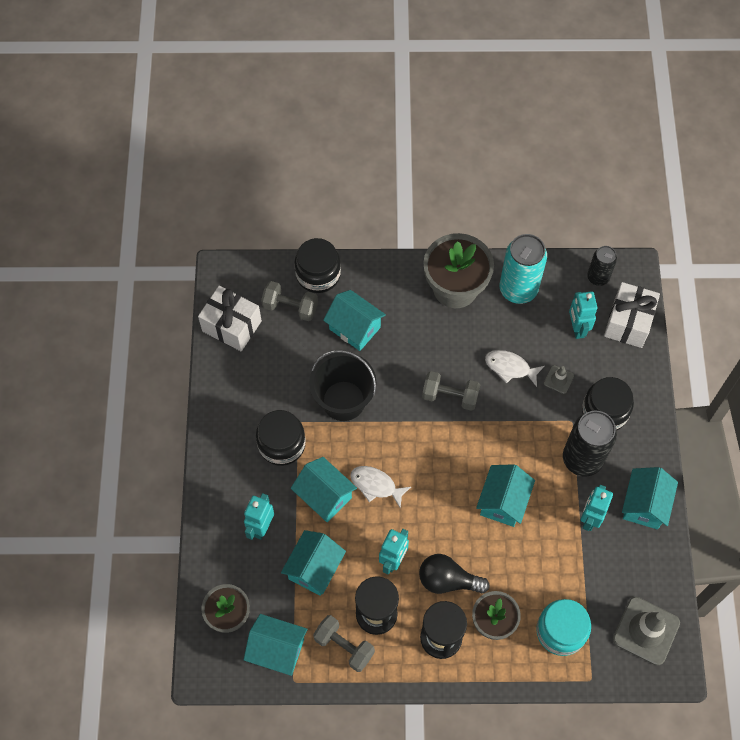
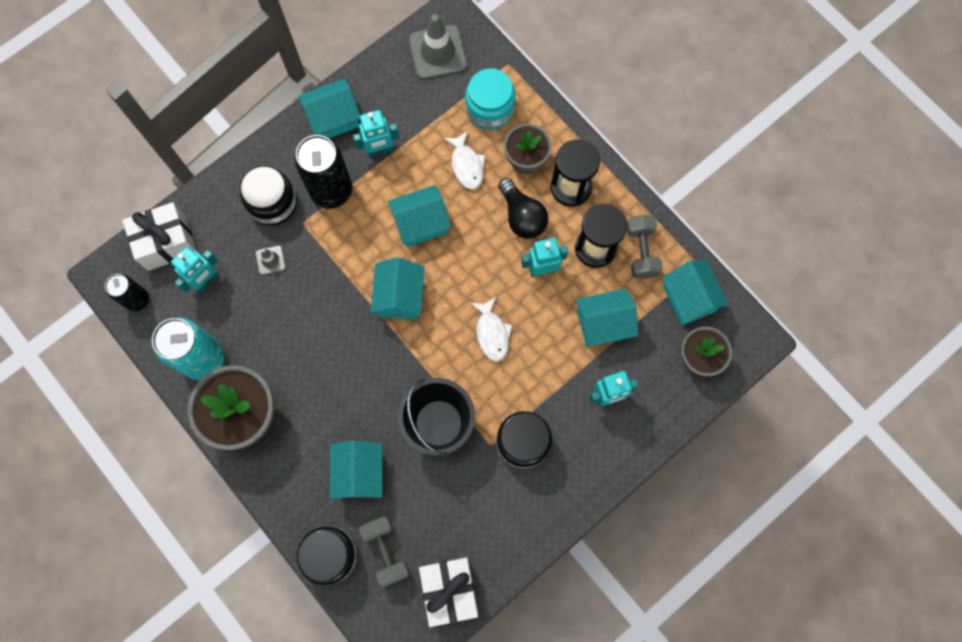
camera: 130 degrees left, 10 degrees up
turquoise house [291,457,357,522] -> turquoise house moved to [371,257,425,320]
grey dumbbell [422,371,480,411] -> none
white fish [485,350,545,387] -> white fish moved to [444,131,485,189]

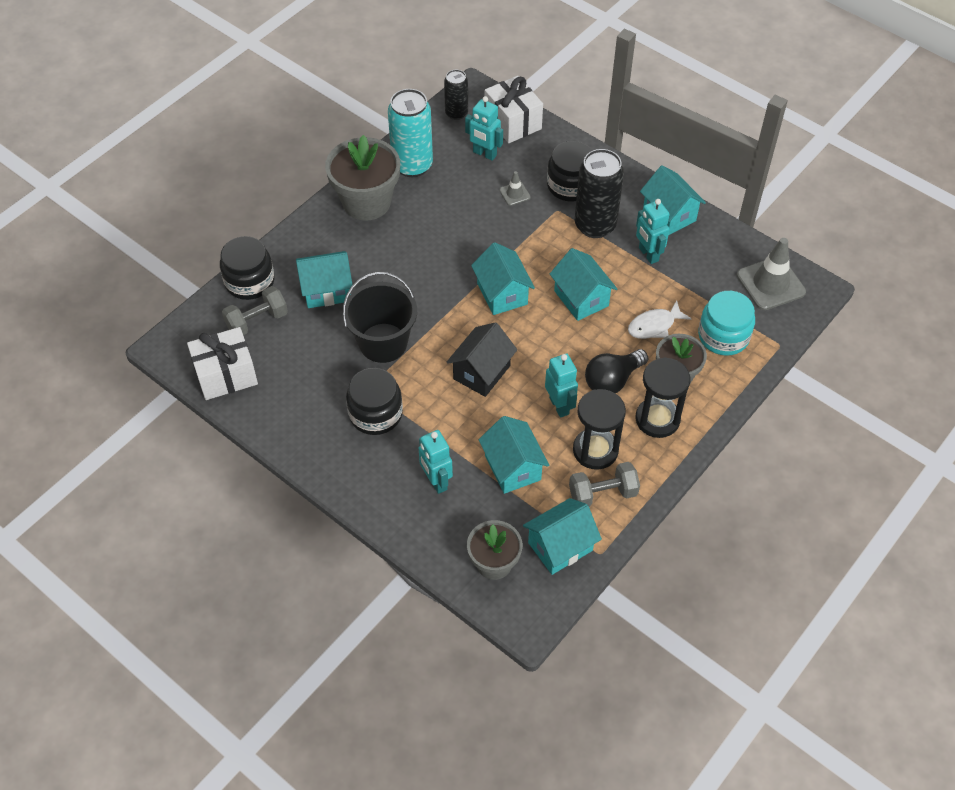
camera: 80 degrees right, 20 degrees down
turquoise house [371,257,425,320] -> turquoise house turned 75 degrees clockwise [471,242,535,315]
white fish [470,297,512,361] -> black house [446,322,517,397]

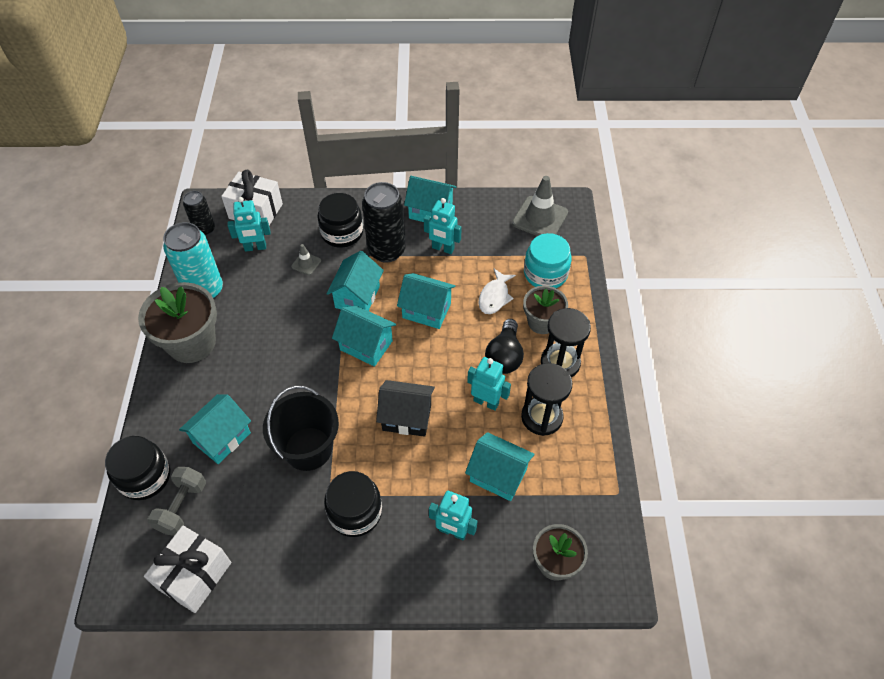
camera: 40 degrees left, 0 degrees up
black house [446,322,517,397] -> black house turned 75 degrees counterclockwise [376,380,435,437]
turquoise house [523,498,602,575] -> turquoise house moved to [326,251,384,311]
grey dumbbell [569,462,640,507] -> none

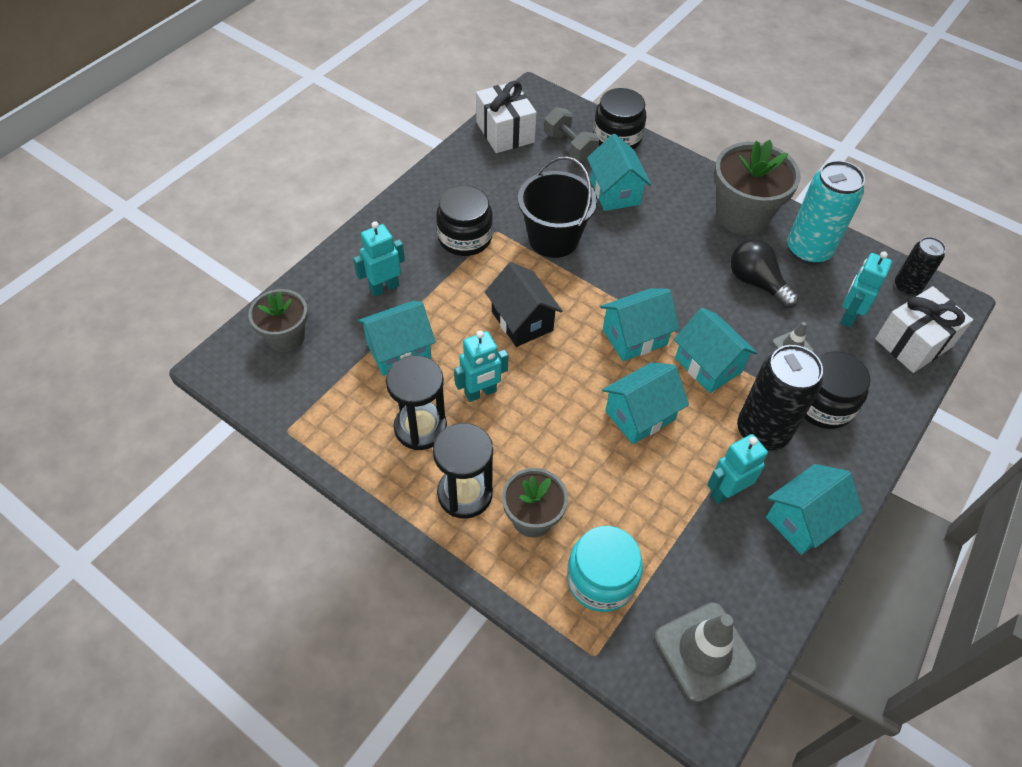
camera: 125 degrees right, 0 degrees up
black house [376,380,435,437] -> black house turned 75 degrees counterclockwise [485,262,563,347]
white fish [478,269,516,314] -> none
black light bulb [485,319,524,374] -> black light bulb moved to [730,239,799,308]

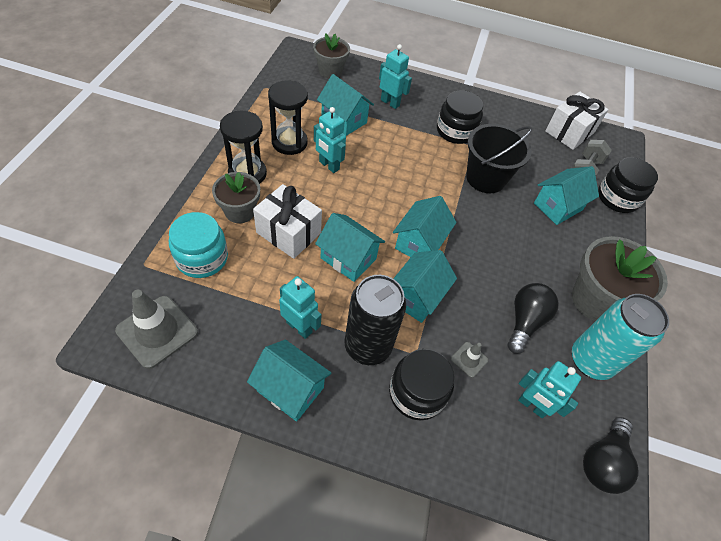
camera: 65 degrees right, 0 degrees up
black house [485,262,563,347] -> none
turquoise house [600,288,680,361] -> turquoise house turned 75 degrees clockwise [393,196,456,257]
turquoise robot [840,251,892,327] -> turquoise robot turned 150 degrees counterclockwise [518,361,581,418]
white gift [875,286,973,373] -> white gift moved to [253,184,322,259]
black can [895,237,946,296] -> black light bulb [583,417,638,494]

